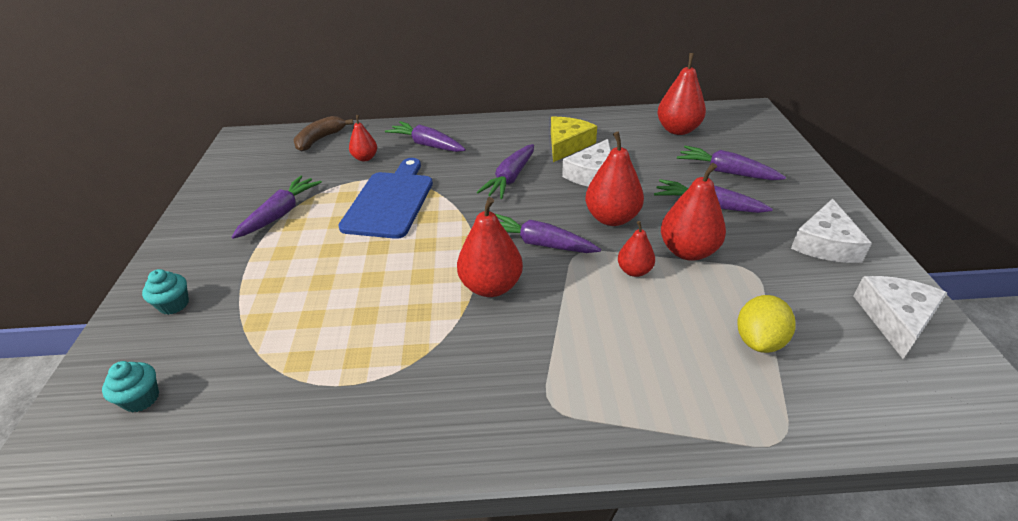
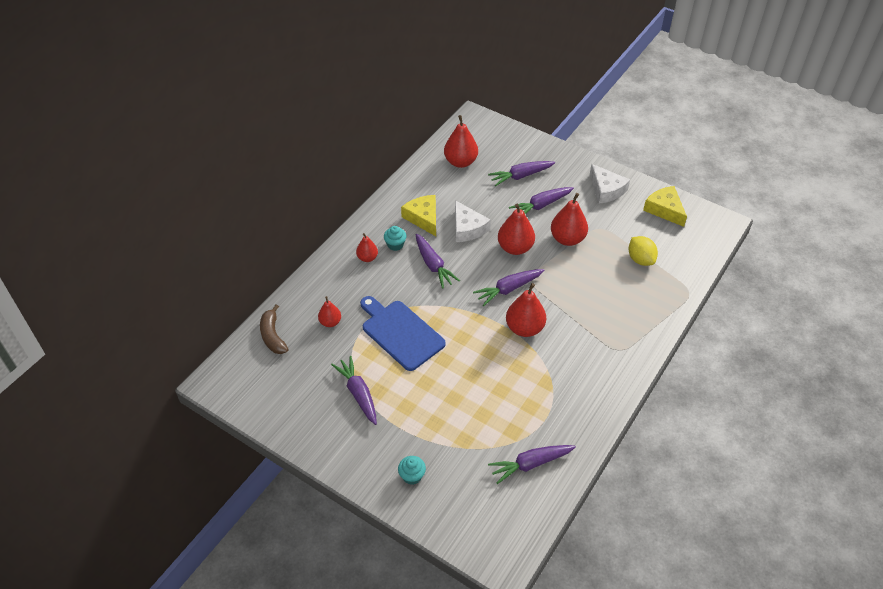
camera: 55 degrees left, 10 degrees up
turquoise cupcake [102,361,159,412] -> turquoise cupcake moved to [384,226,407,251]
purple carrot [385,121,466,152] -> purple carrot moved to [488,445,576,484]
red pear [618,221,655,277] -> red pear moved to [356,233,378,262]
white cheese [853,276,947,359] -> yellow cheese [643,186,687,227]

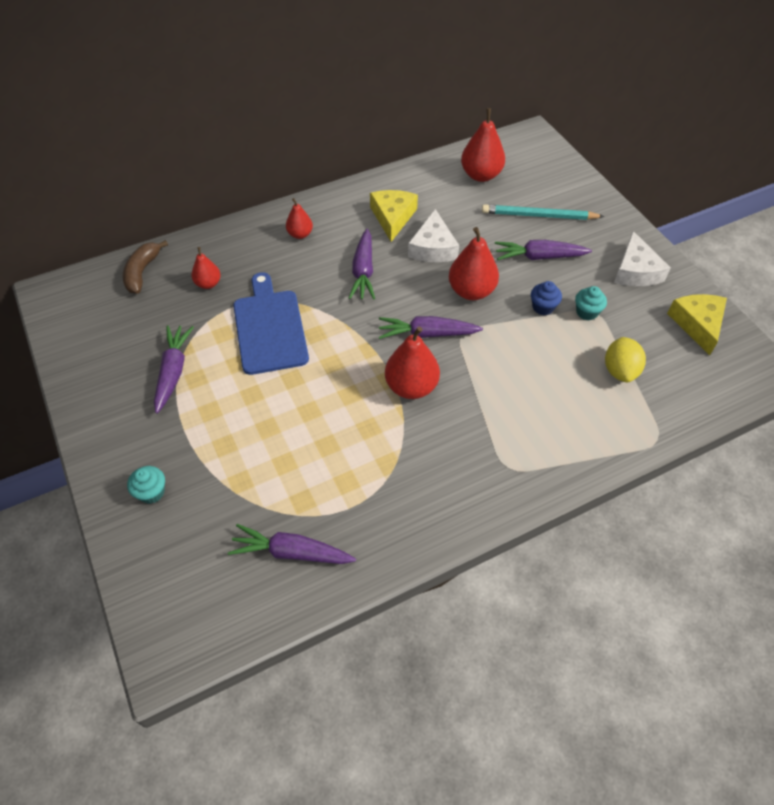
camera: 30 degrees right, 5 degrees up
turquoise cupcake [384,226,407,251] -> turquoise cupcake moved to [575,286,607,320]
purple carrot [488,161,555,186] -> turquoise pencil [482,204,604,220]
red pear [551,193,588,246] -> blue cupcake [531,281,562,315]

